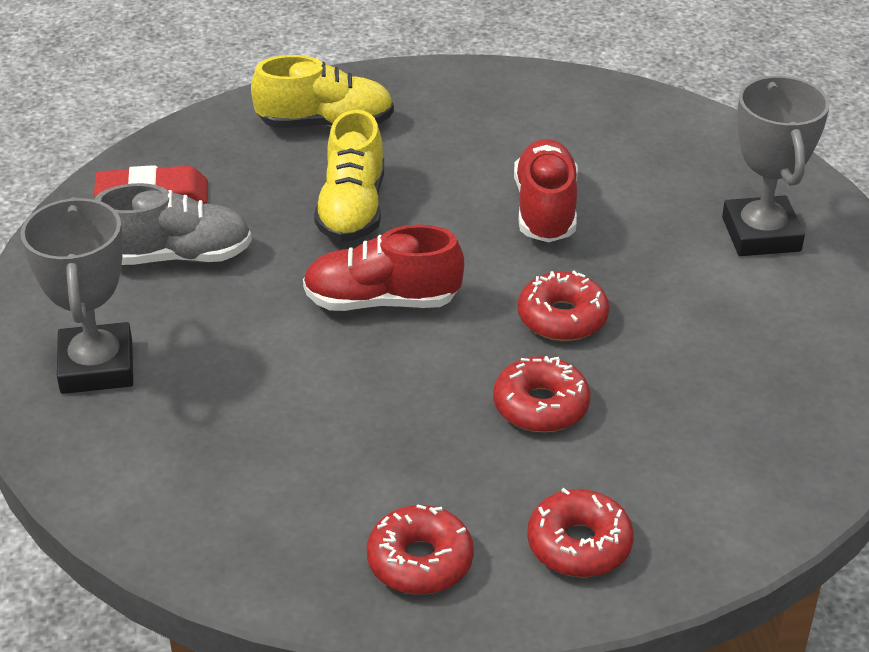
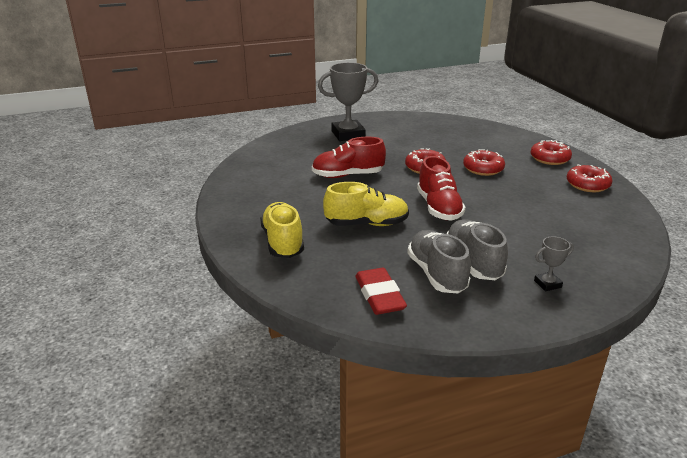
camera: 100 degrees left, 10 degrees down
grey trophy [20,197,133,394] -> grey trophy [534,236,574,291], size x0.46
none -> grey shoe [446,219,508,280]

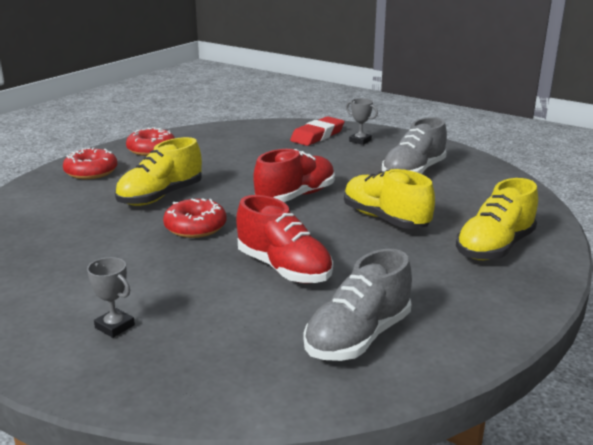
camera: 125 degrees left, 5 degrees down
grey trophy [318,62,378,141] -> grey trophy [87,257,135,338], size x0.46
red eraser [355,268,407,315] -> red eraser moved to [290,116,345,146]
grey shoe [446,219,508,280] -> grey shoe moved to [304,249,412,361]
red donut [463,149,505,176] -> yellow shoe [115,137,202,206]

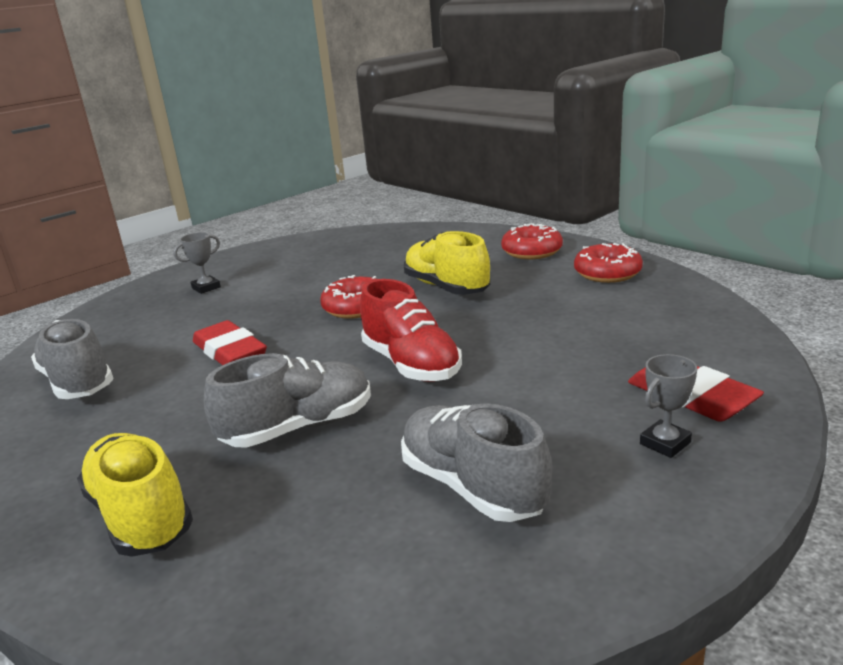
camera: 105 degrees right, 0 degrees up
red shoe [236,195,333,284] -> red eraser [193,320,267,365]
yellow shoe [344,169,435,229] -> grey shoe [204,353,371,448]

